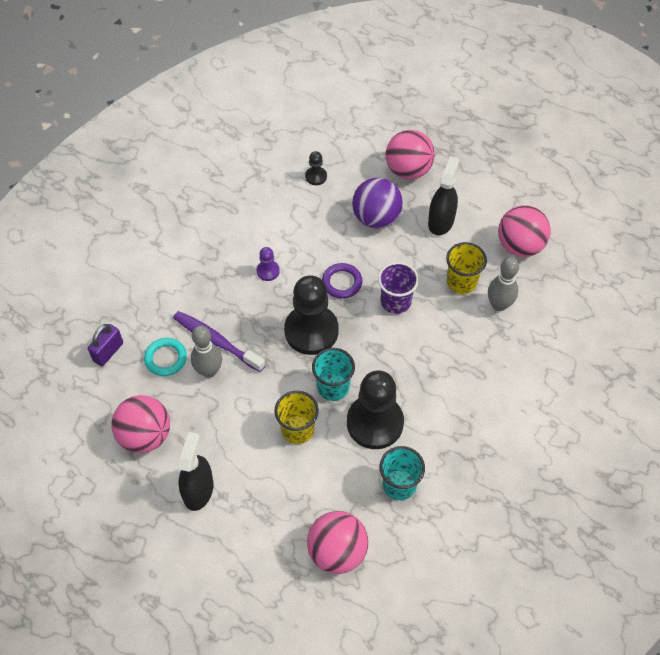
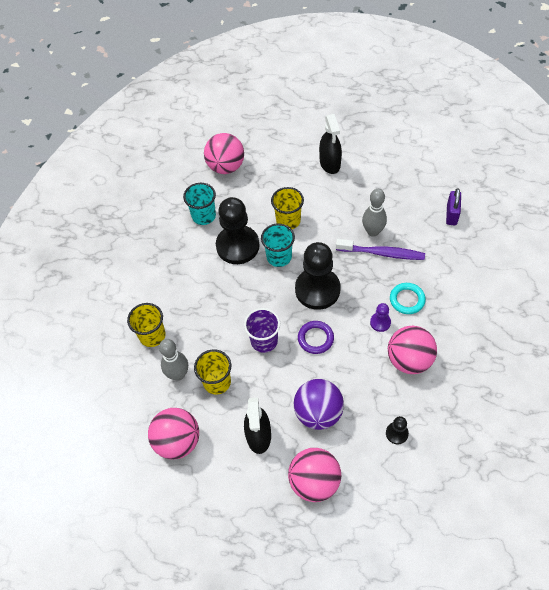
camera: 160 degrees right, 0 degrees up
pink ball [111,395,170,453] -> pink ball moved to [388,326,437,374]
turquoise ring [144,338,187,376] -> turquoise ring moved to [390,283,426,314]
none -> yellow cup [127,303,166,347]

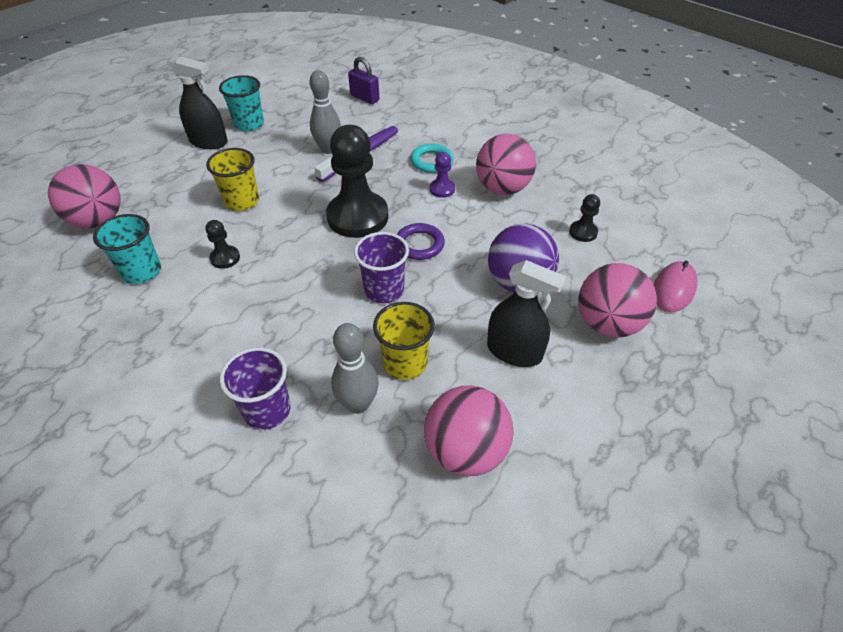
camera: 65 degrees left, 10 degrees down
yellow cup [127,303,166,347] -> purple cup [220,347,291,430]
black pawn [216,197,259,264] -> black pawn [206,220,240,269], size x0.44
turquoise cup [261,224,295,267] -> turquoise cup moved to [219,75,264,131]
none -> pink mouse [654,261,698,312]

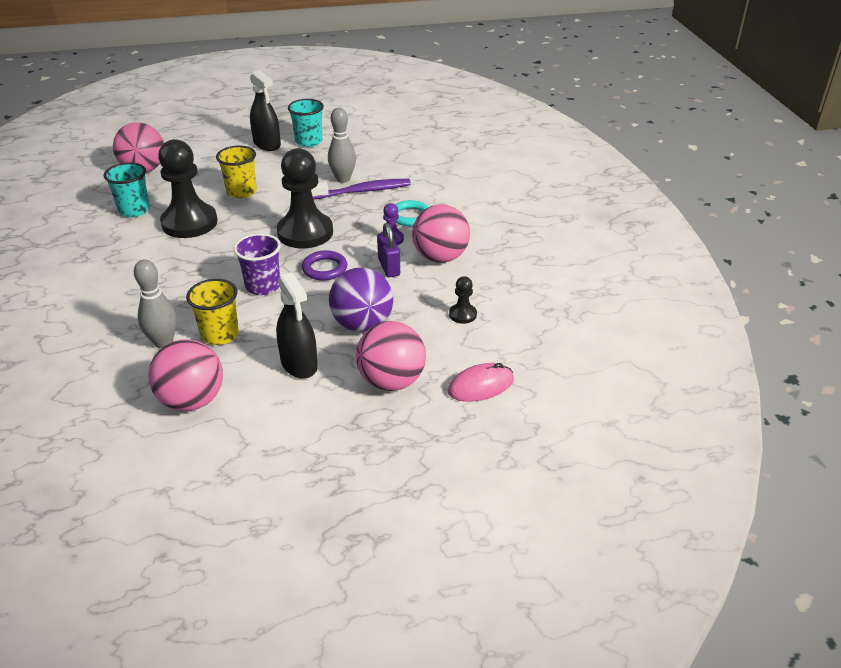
camera: 35 degrees right, 10 degrees down
black pawn [206,220,240,269] -> black pawn [158,139,217,238], size x2.27
purple cup [220,347,291,430] -> none
purple padlock [348,57,379,104] -> purple padlock moved to [377,223,400,277]

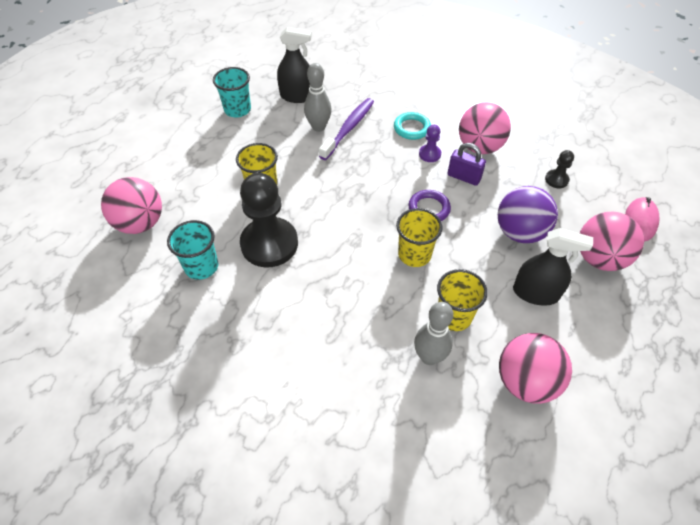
camera: 45 degrees left, 15 degrees up
purple cup [234,233,281,295] -> yellow cup [396,208,443,267]
black spray bottle [250,70,281,151] -> black spray bottle moved to [277,27,312,103]
black pawn [277,148,333,248] -> none

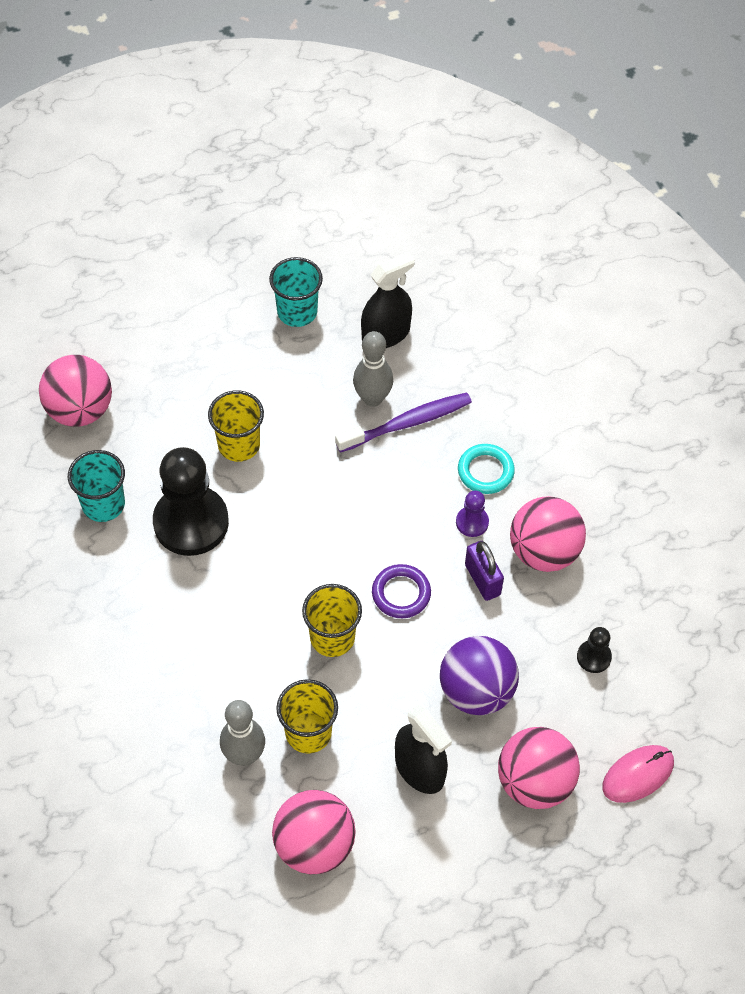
camera: 35 degrees right, 5 degrees up
black spray bottle [277,27,312,103] -> black spray bottle turned 75 degrees counterclockwise [361,252,415,348]

